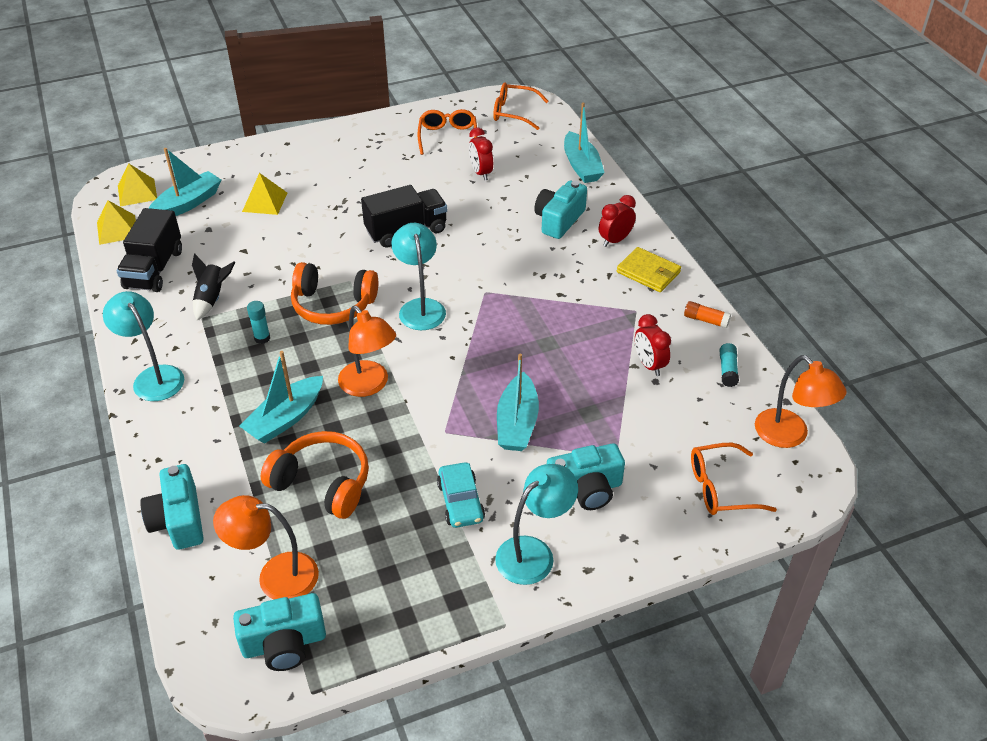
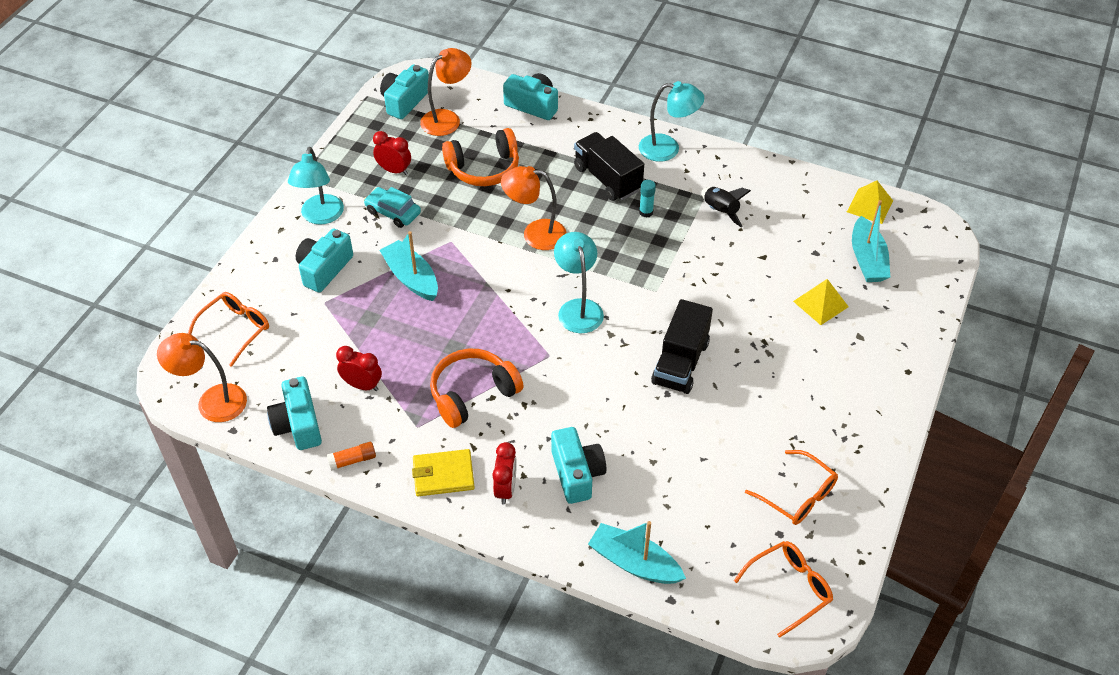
camera: 135 degrees right, 5 degrees up
black truck [117,208,182,292] -> black truck moved to [574,132,644,201]
yellow pyramid [118,164,157,207] -> none
turquoise boat [239,351,323,443] -> none
orange headphones [291,262,378,325] -> orange headphones moved to [430,349,524,428]
turquoise lamp [391,223,446,330] -> turquoise lamp turned 135 degrees counterclockwise [554,232,604,333]
red clock [469,127,493,181] -> red clock moved to [373,131,411,175]
turquoise glue stick [720,343,739,387] -> turquoise camera [267,377,322,450]

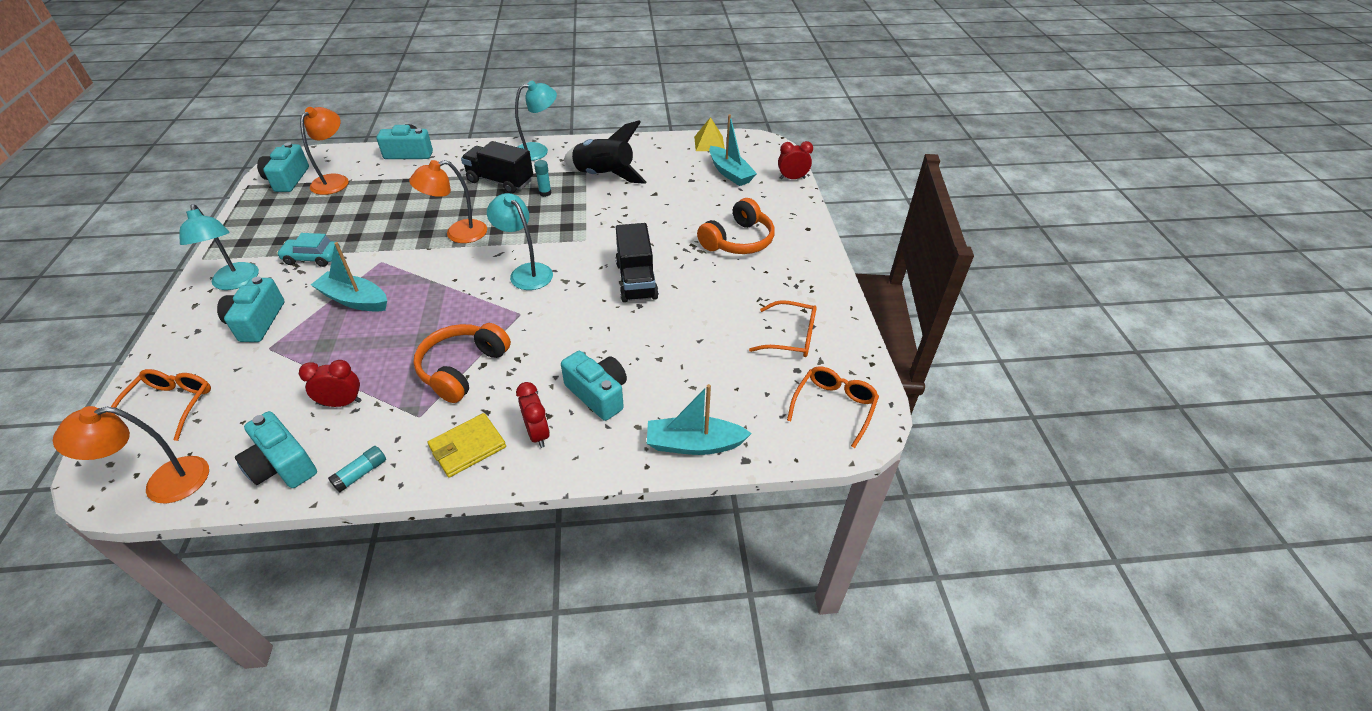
camera: 30 degrees left, 5 degrees down
orange glue stick [327,442,376,471] -> turquoise glue stick [328,446,386,493]
red clock [373,131,411,175] -> red clock moved to [778,141,813,180]
orange headphones [442,128,519,186] -> orange headphones moved to [697,198,775,254]
black rocket [702,187,751,228] -> black rocket [564,120,646,184], size x1.81
yellow pyramid [793,279,849,325] -> none

